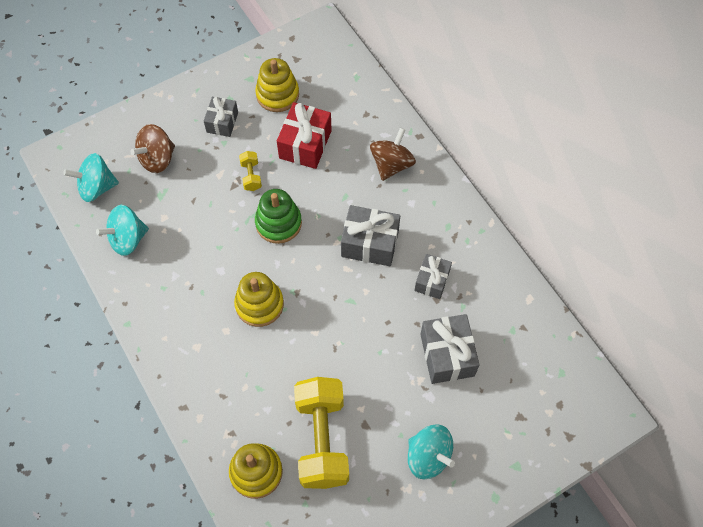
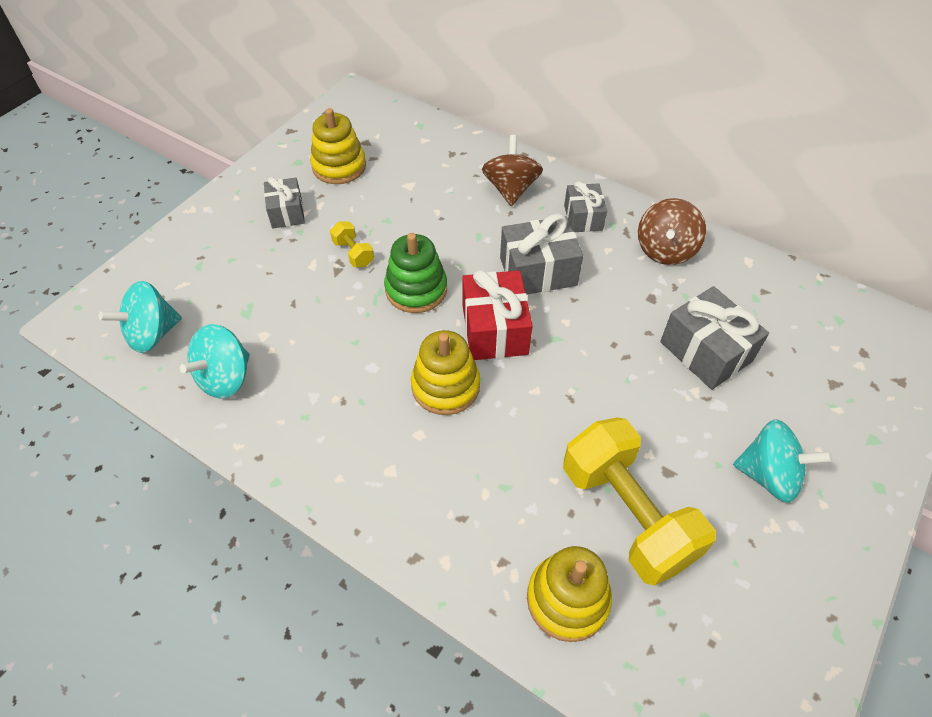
camera: 25 degrees left, 10 degrees down
brown spinning top [130,124,175,173] -> brown spinning top moved to [638,198,706,265]
red gift [277,102,332,169] -> red gift moved to [462,270,533,360]
grey gift [414,254,452,299] -> grey gift moved to [564,181,607,232]

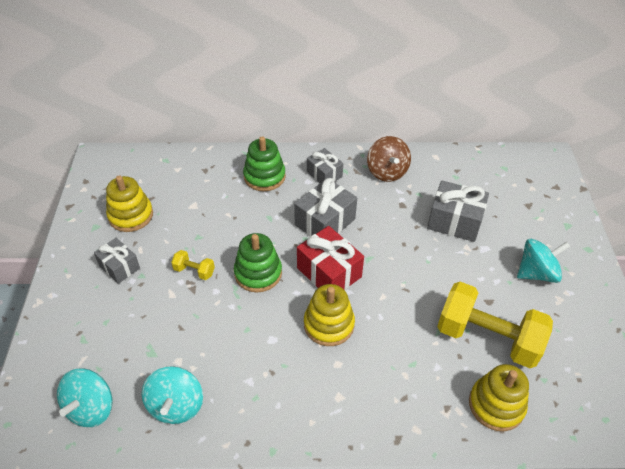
camera: 35 degrees left, 5 degrees down
brown spinning top [482,135,543,206] -> green stacking toy [243,136,286,191]

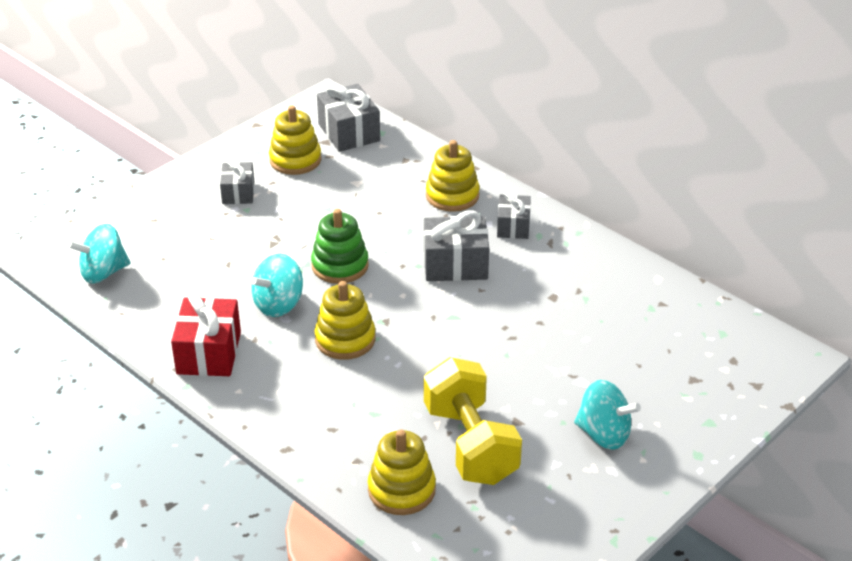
camera: 45 degrees right, 10 degrees down
turquoise spinning top [142,366,203,424] -> turquoise spinning top moved to [251,254,303,317]
yellow dumbbell [171,250,215,280] -> none
green stacking toy [243,136,286,191] -> yellow stacking toy [426,140,479,212]
red gift [297,226,364,290] -> red gift moved to [171,292,241,376]
brown spinning top [367,136,411,182] -> none
grey gift [427,180,489,242] -> grey gift moved to [317,83,380,152]

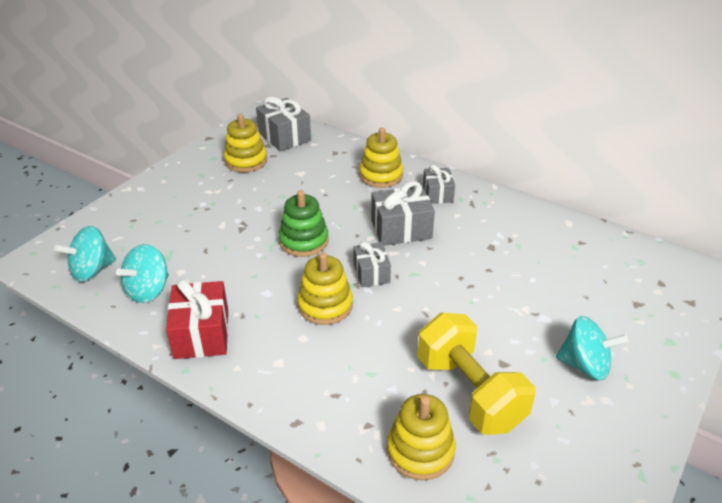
camera: 10 degrees left, 0 degrees up
grey gift [220,158,254,204] -> grey gift moved to [353,242,391,287]
turquoise spinning top [251,254,303,317] -> turquoise spinning top moved to [116,244,168,303]

